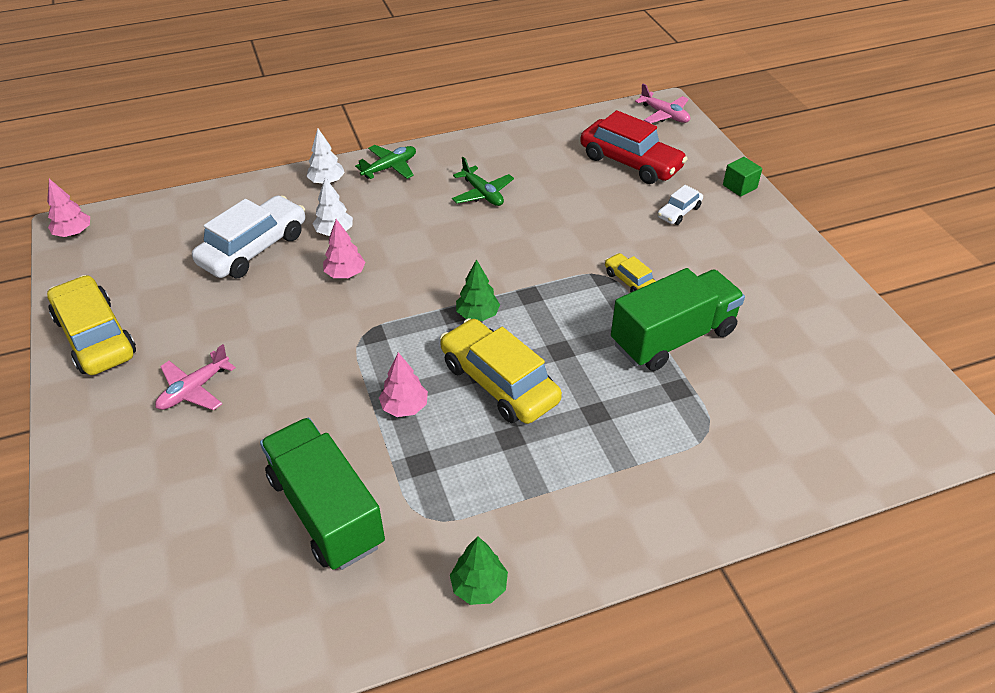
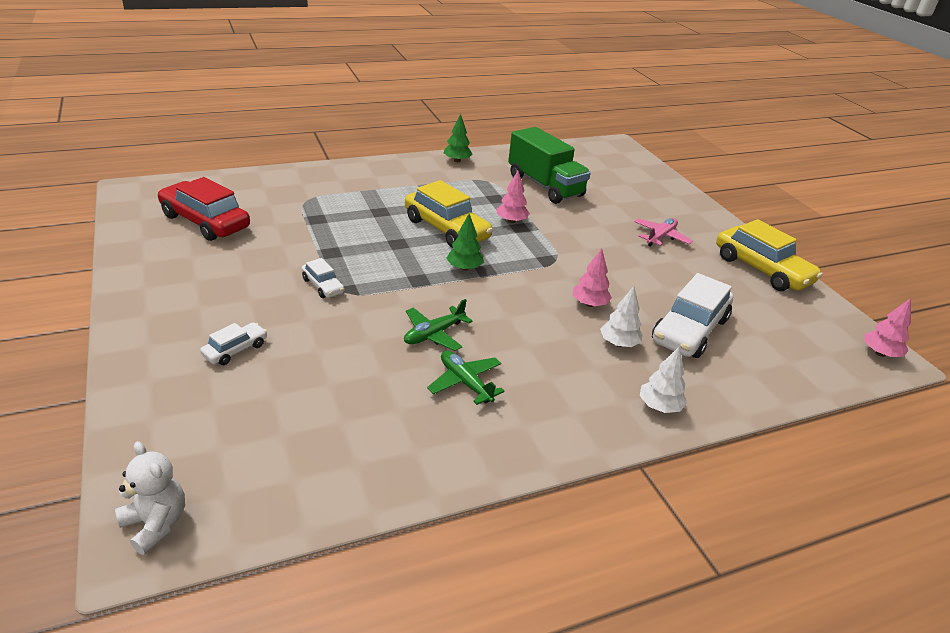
camera: 175 degrees right, 10 degrees down
green plane [355,145,416,179] -> green plane moved to [404,299,473,351]
red car [580,110,688,184] -> red car moved to [157,177,250,241]
yellow car [605,253,656,292] -> white car [302,258,344,298]
green truck [611,268,745,371] -> none
pink plane [635,84,690,124] -> white teddy bear [115,441,185,555]
green cube [723,157,762,197] -> none

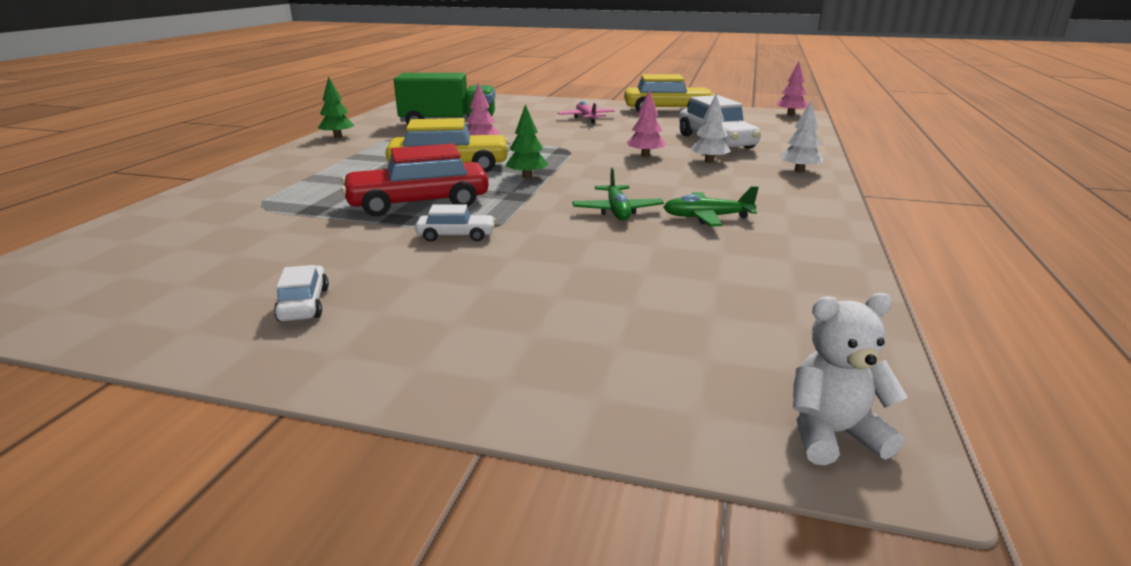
camera: 50 degrees left, 10 degrees down
red car [157,177,250,241] -> red car moved to [341,144,489,216]
white car [200,322,267,365] -> white car moved to [274,265,329,321]

